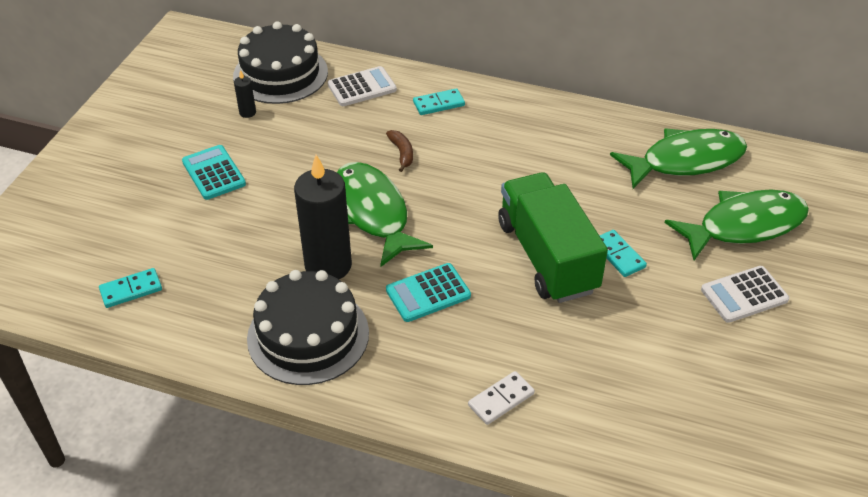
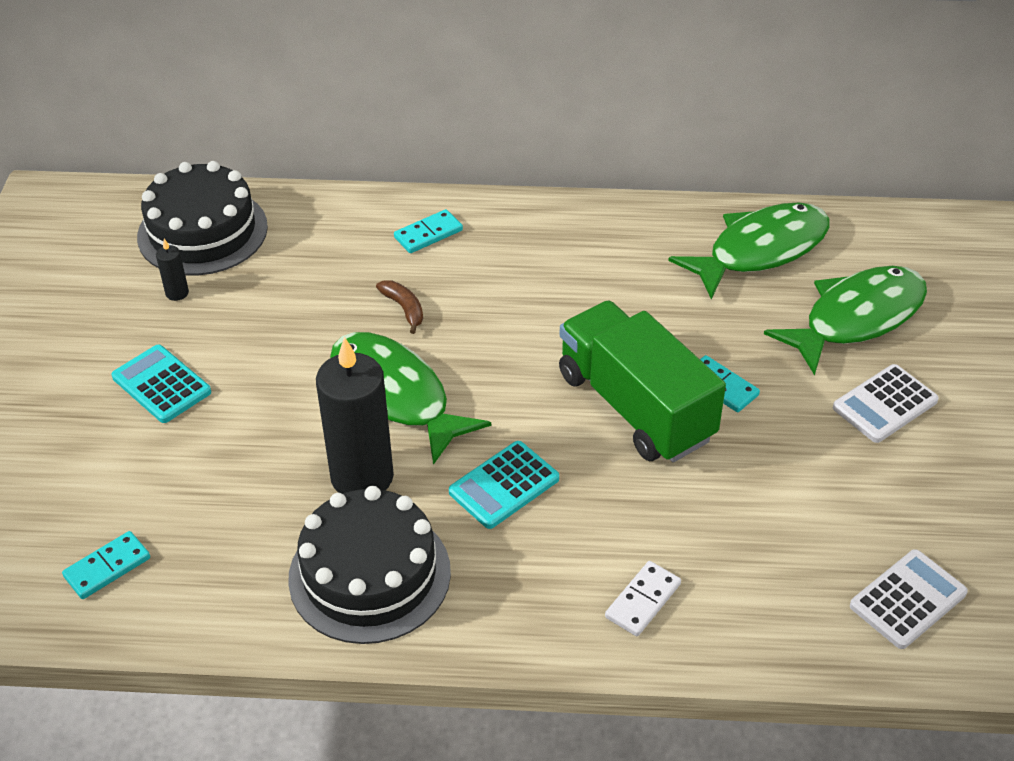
camera: 15 degrees left, 0 degrees up
white calculator [328,66,397,106] -> white calculator moved to [850,549,968,649]

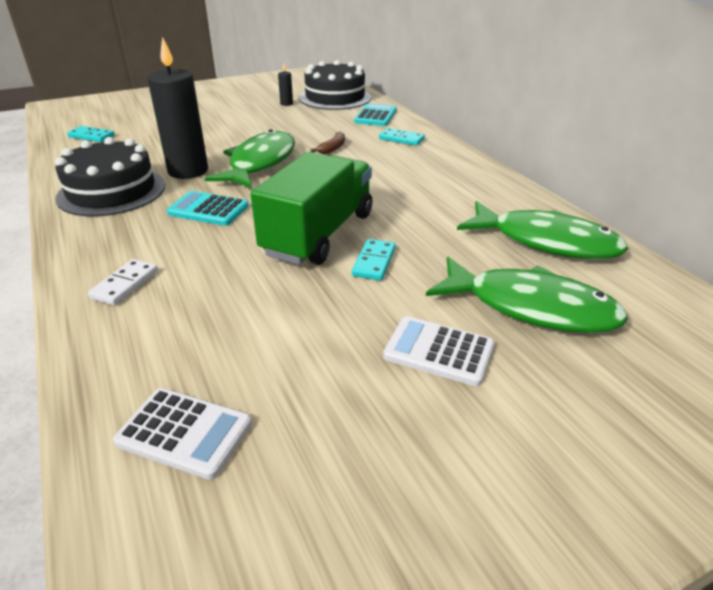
camera: 60 degrees right, 10 degrees down
turquoise calculator [111,344,211,423] -> turquoise calculator moved to [354,103,397,126]
white domino [605,561,681,636] -> white domino turned 75 degrees counterclockwise [88,259,158,305]

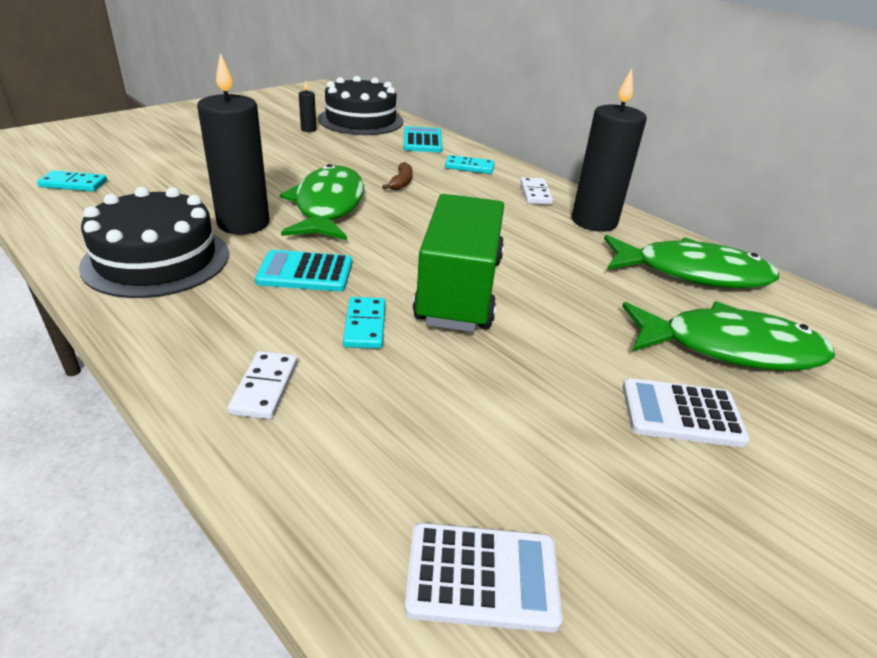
camera: 20 degrees left, 0 degrees up
turquoise domino [352,239,396,280] -> turquoise domino moved to [343,297,385,349]
none -> white domino [520,177,553,205]
none -> black candle [572,69,647,232]

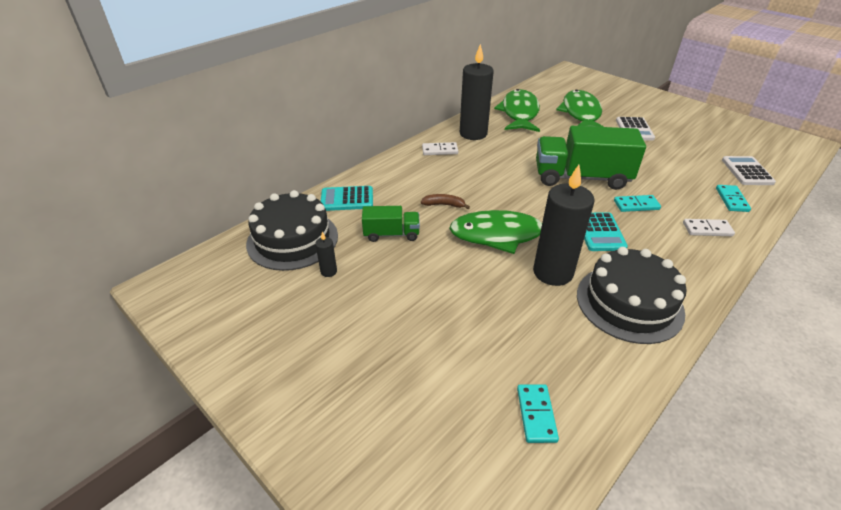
camera: 90 degrees left, 5 degrees up
turquoise domino [445,155,495,174] -> turquoise domino moved to [716,185,751,212]
none -> green truck [362,206,420,242]

